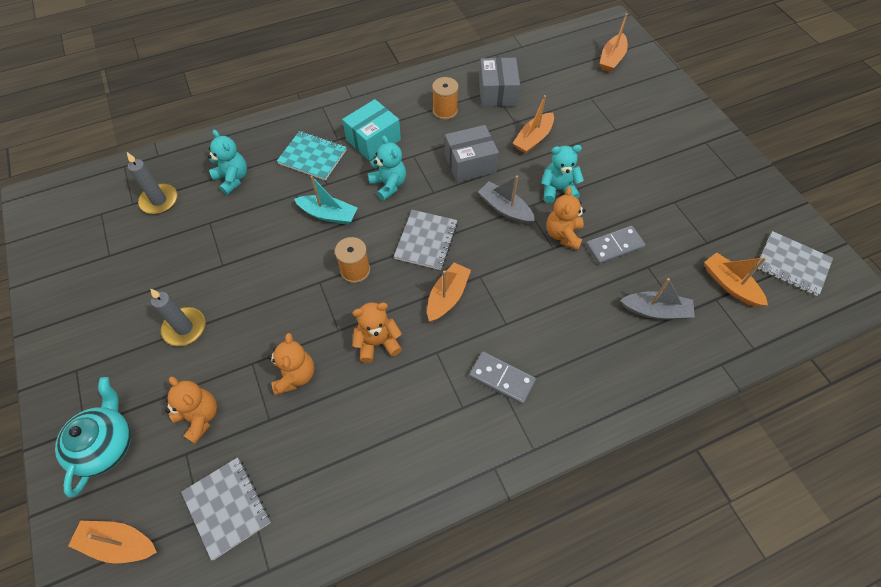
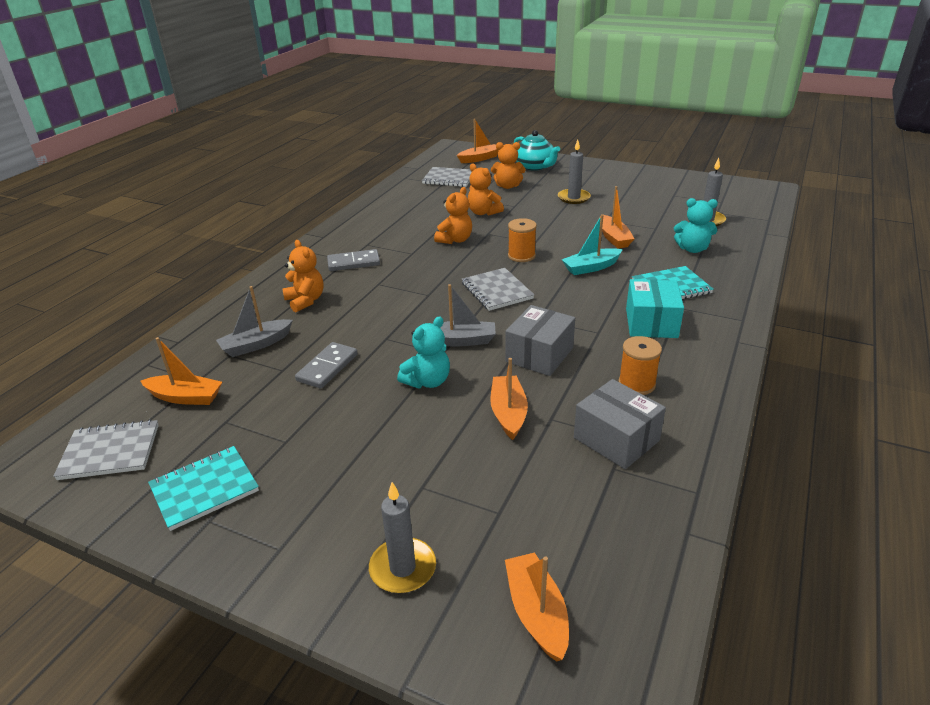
camera: 140 degrees right, 25 degrees down
turquoise teddy bear [368,136,406,201] -> none
orange boat [427,263,471,322] -> orange boat moved to [599,186,635,248]
orange teddy bear [547,187,586,250] -> orange teddy bear moved to [282,240,323,312]
none -> turquoise notebook [148,446,259,531]
none -> grey candle [369,482,436,593]

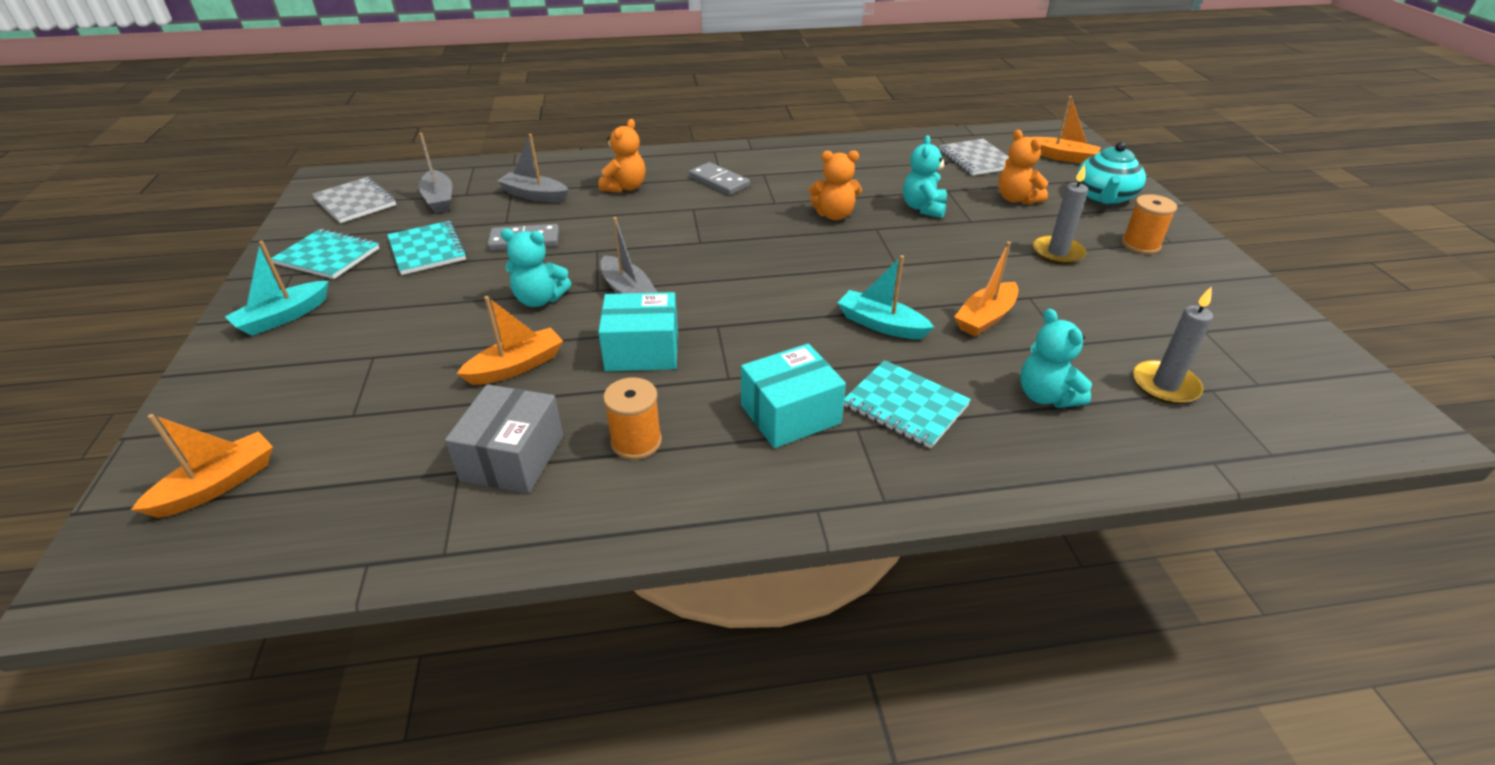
camera: 55 degrees right, 5 degrees up
orange boat [140,337,222,405] -> grey boat [418,133,452,213]
grey candle [369,482,436,593] -> none
grey notebook [462,268,534,311] -> none
orange teddy bear [468,164,504,216] -> turquoise teddy bear [903,135,948,218]
grey box [505,305,575,376] -> turquoise box [598,292,678,371]
orange spool [508,218,537,262] -> orange spool moved to [1122,194,1177,254]
none -> turquoise boat [225,241,328,336]
none -> turquoise notebook [387,221,467,275]

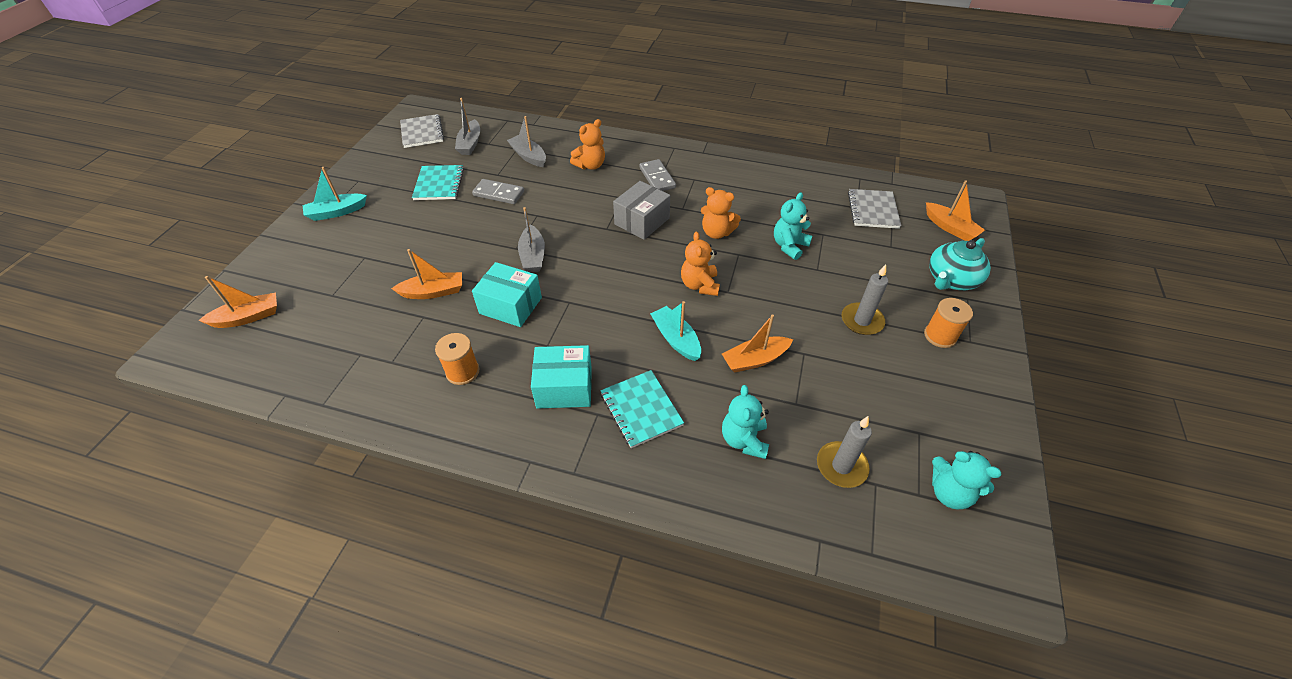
camera: 25 degrees right, 10 degrees up
turquoise notebook [271,229,379,279] -> none
grey box [445,384,563,493] -> grey box moved to [613,181,670,240]
turquoise teddy bear [500,229,571,307] -> turquoise teddy bear moved to [932,451,1002,509]
orange teddy bear [999,130,1048,204] -> orange teddy bear moved to [681,232,720,296]

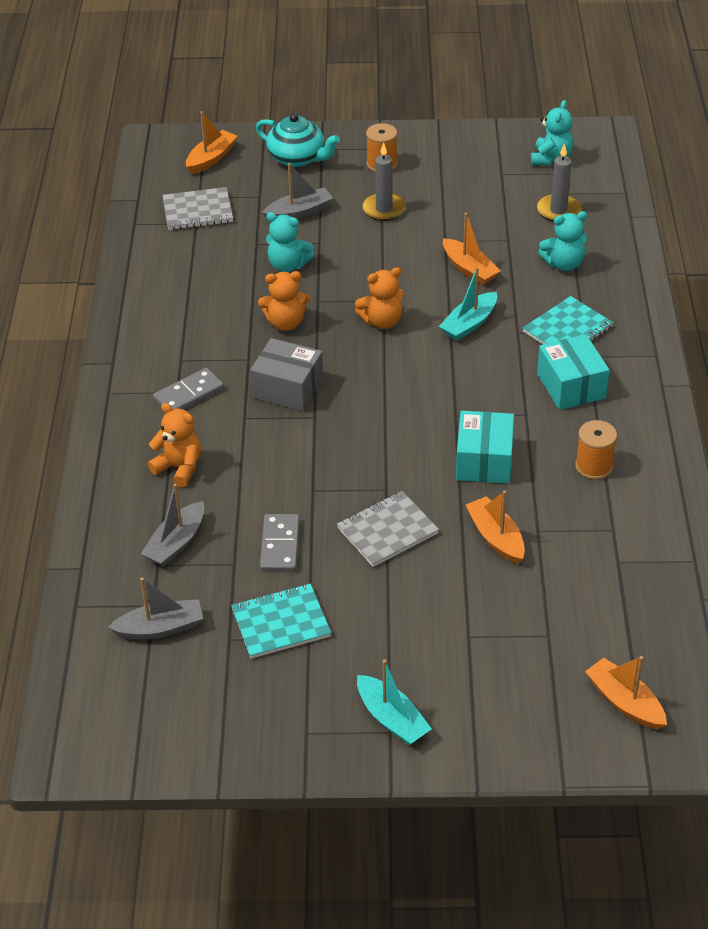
camera: 105 degrees left, 5 degrees down
grey notebook [400,114,444,148] -> grey notebook moved to [337,491,439,567]
grey boat [518,207,545,272] -> grey boat moved to [262,163,333,219]
orange teddy bear [701,187,741,239] -> orange teddy bear turned 75 degrees clockwise [258,271,310,331]

